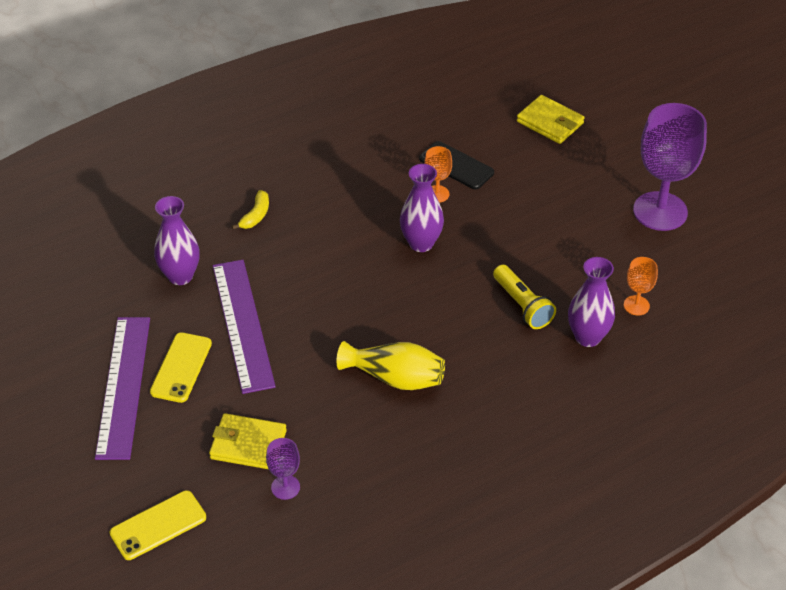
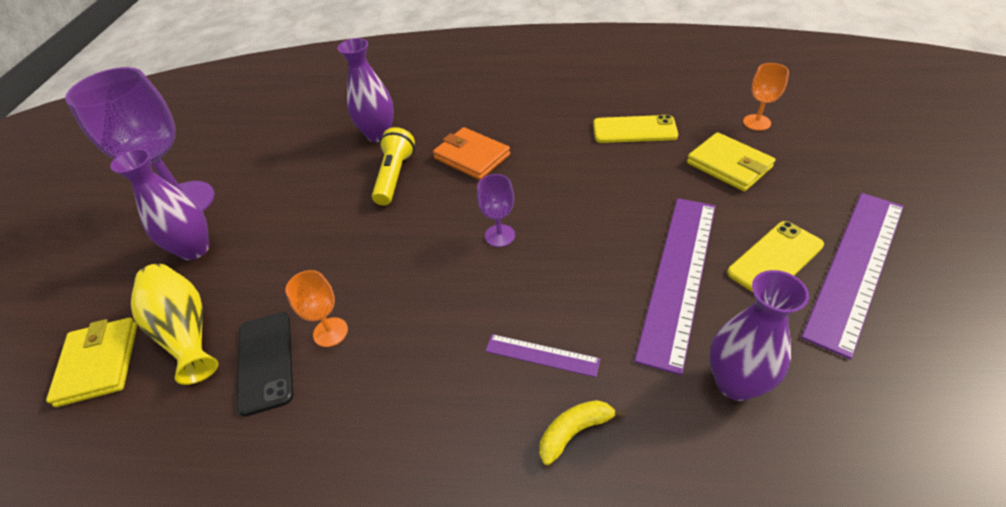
camera: 140 degrees left, 0 degrees up
yellow phone [110,490,206,560] -> yellow phone moved to [593,115,678,143]
purple goblet [266,438,300,500] -> purple goblet moved to [477,174,515,247]
yellow vase [337,341,445,390] -> yellow vase moved to [131,264,218,385]
purple vase [400,164,444,252] -> purple vase moved to [110,149,209,260]
orange goblet [624,257,658,316] -> orange goblet moved to [743,63,789,131]
none -> orange wallet [433,127,510,180]
none -> purple ruler [485,334,600,377]

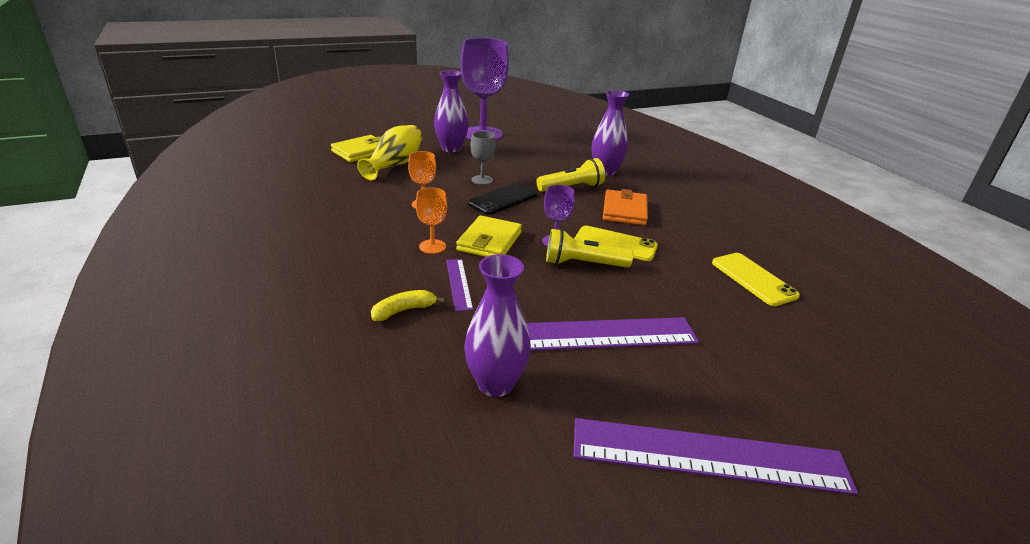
camera: 55 degrees right, 15 degrees down
black phone [237,312,293,416] -> black phone moved to [468,183,537,215]
yellow banana [539,400,626,465] -> yellow banana turned 60 degrees counterclockwise [371,290,445,321]
yellow wallet [687,132,775,192] -> yellow wallet moved to [456,215,522,257]
yellow phone [727,221,824,292] -> yellow phone moved to [574,226,658,261]
orange goblet [743,63,789,131] -> orange goblet moved to [416,187,448,254]
none -> grey goblet [470,131,496,185]
none -> yellow flashlight [546,229,633,268]

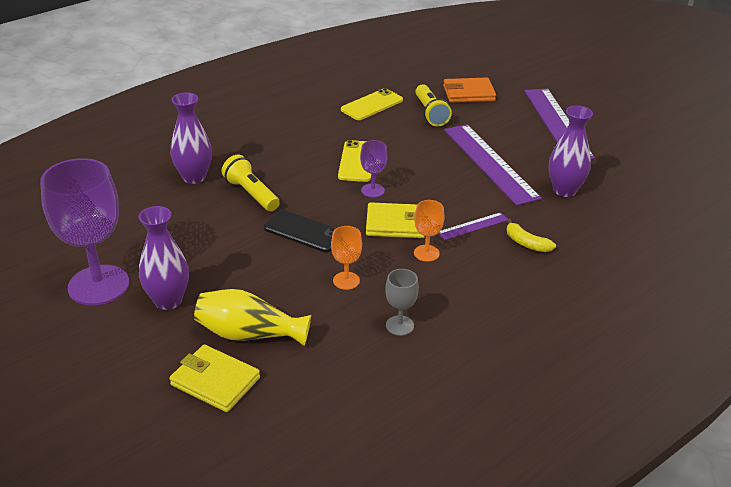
camera: 105 degrees left, 5 degrees up
grey goblet [470,131,496,185] -> grey goblet moved to [385,269,419,336]
yellow flashlight [546,229,633,268] -> yellow flashlight moved to [415,84,452,126]
orange wallet [603,189,648,226] -> orange wallet moved to [443,78,496,103]

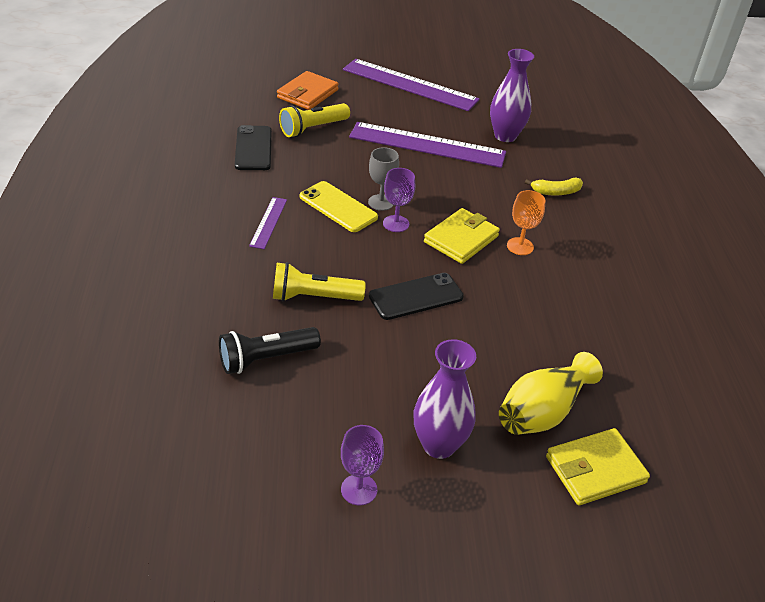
camera: 55 degrees left, 5 degrees up
purple goblet [40,158,129,305] -> purple goblet [341,425,384,505], size x0.45
purple vase [170,93,212,184] -> none
orange goblet [331,226,362,290] -> none
yellow phone [341,88,403,120] -> black phone [235,125,272,170]
grey goblet [385,269,419,336] -> grey goblet moved to [368,147,399,211]
yellow flashlight [415,84,452,126] -> yellow flashlight turned 120 degrees clockwise [279,103,350,137]
purple ruler [438,212,508,240] -> purple ruler moved to [249,197,287,249]
none -> black flashlight [219,327,321,374]

